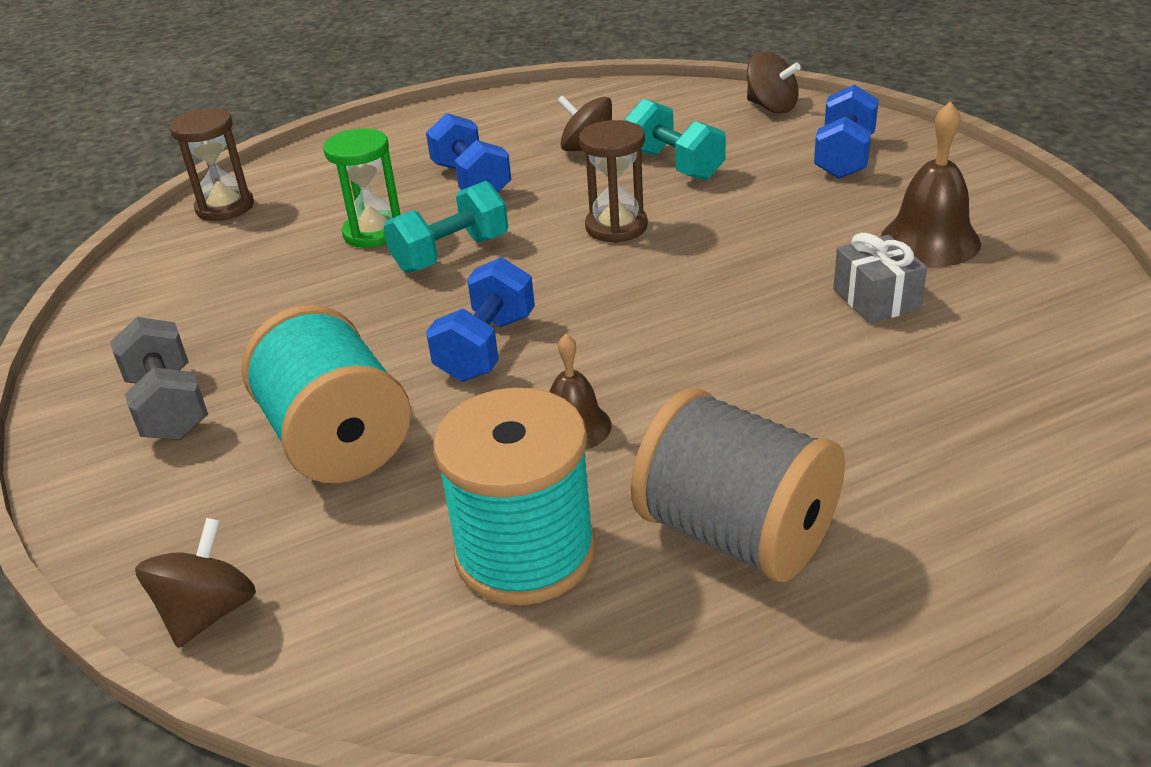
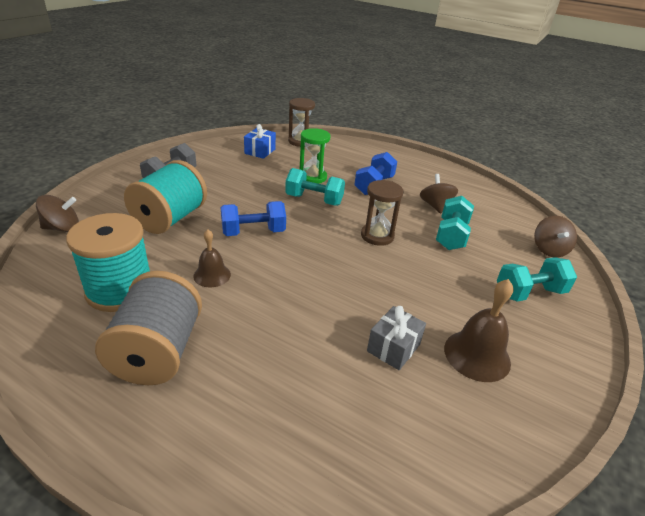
camera: 50 degrees right, 0 degrees up
blue dumbbell [814,84,879,179] -> turquoise dumbbell [497,257,577,301]
none -> blue gift [244,124,276,159]

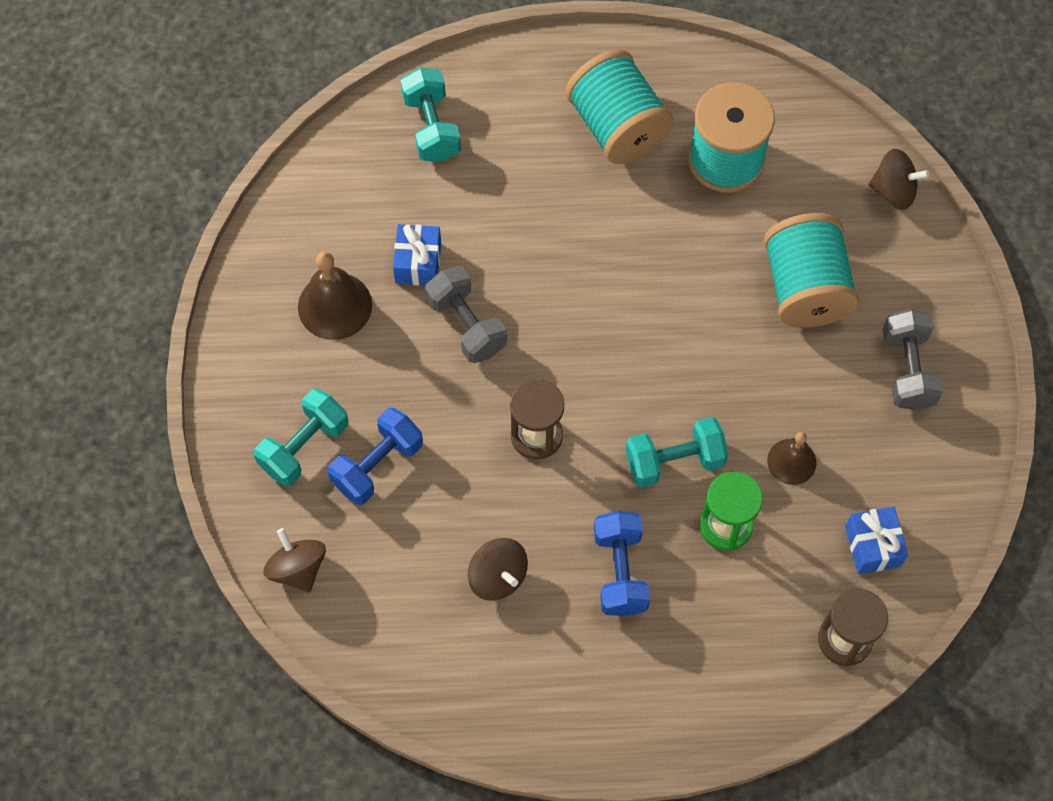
camera: 150 degrees right, 30 degrees up
brown spinning top [36,195,79,232] -> brown spinning top turned 120 degrees counterclockwise [868,149,930,210]
grey spool [95,271,202,385] -> turquoise spool [566,49,674,164]
brown bell [193,229,231,287] -> brown bell moved to [767,432,817,485]
blue dumbbell [221,201,286,236] -> blue dumbbell moved to [328,408,423,505]
grey gift [367,306,426,370] -> blue gift [393,224,441,286]
turquoise dumbbell [436,196,474,250] -> turquoise dumbbell moved to [400,68,461,162]
none -> grey dumbbell [425,266,507,363]

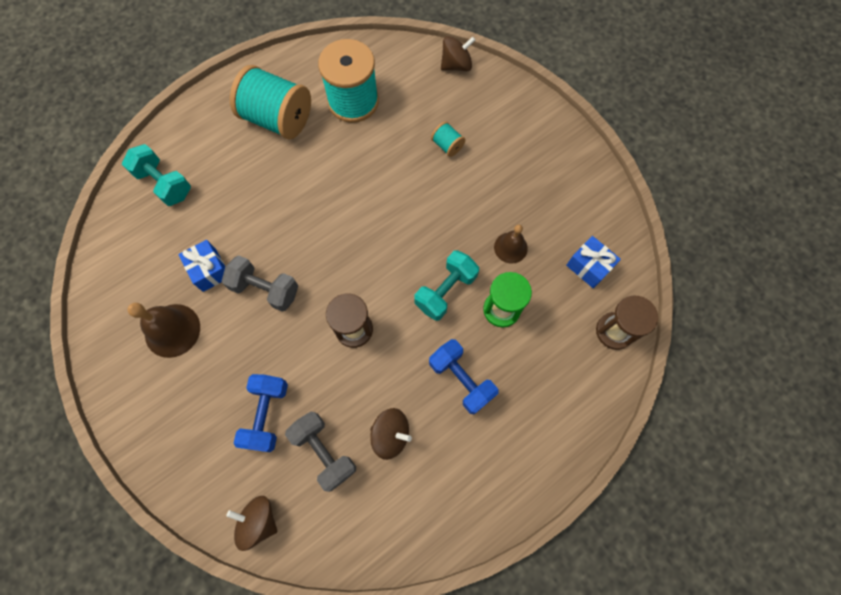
camera: 35 degrees left, 5 degrees up
turquoise dumbbell [254,389,348,486] -> none
turquoise spool [764,213,859,327] -> turquoise spool [431,121,465,157], size x0.44
grey dumbbell [882,309,944,410] -> grey dumbbell moved to [285,411,356,492]

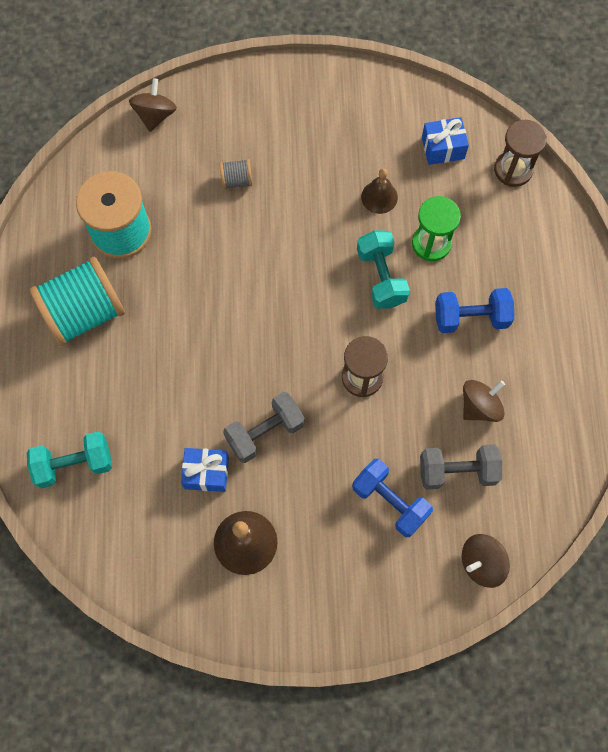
camera: 55 degrees left, 0 degrees up
turquoise spool [431,121,465,157] -> grey spool [220,159,253,189]

